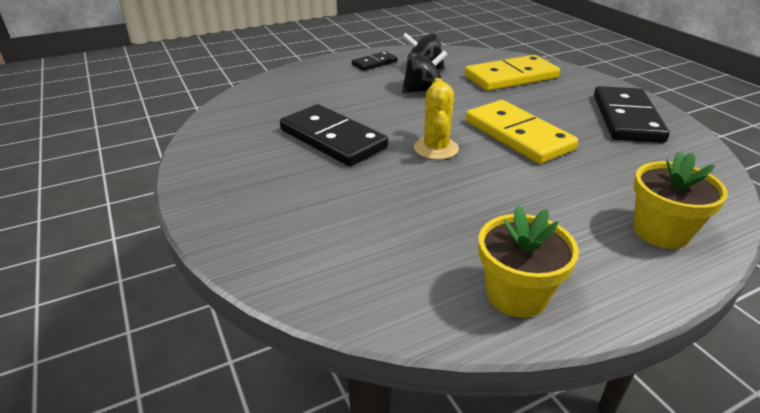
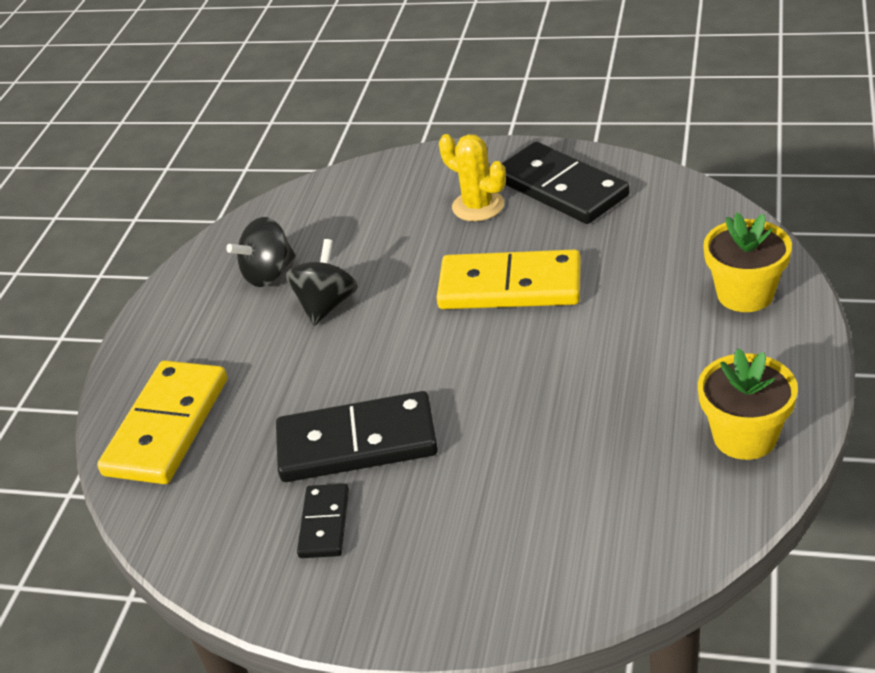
camera: 45 degrees left, 5 degrees up
black domino [352,51,398,71] -> black domino moved to [297,484,349,558]
yellow cactus [414,78,459,160] -> yellow cactus moved to [439,134,506,221]
yellow domino [464,55,560,91] -> yellow domino moved to [97,361,227,484]

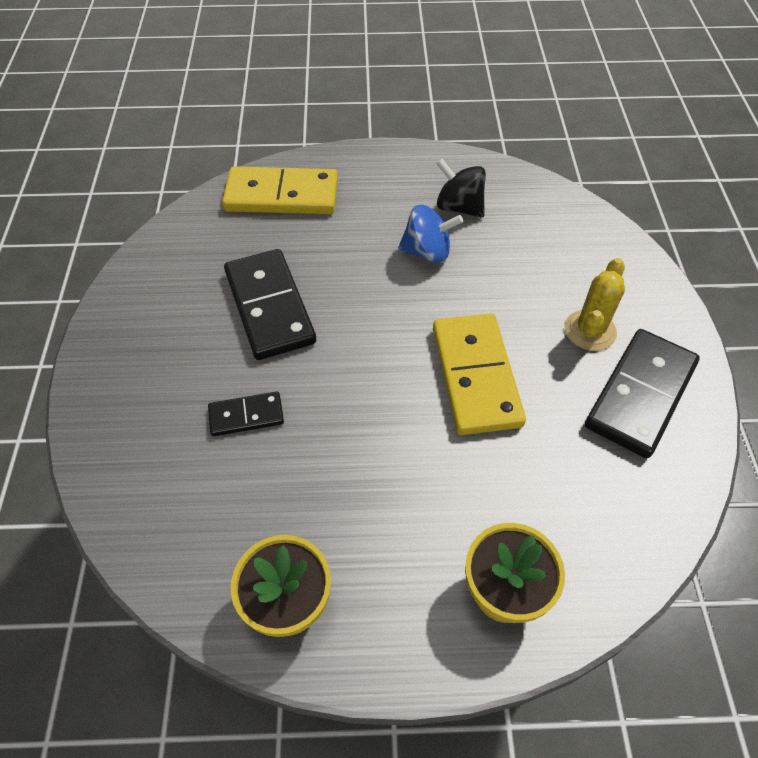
camera: 70 degrees right, 15 degrees up
black spinning top [285,239,358,326] -> blue spinning top [398,204,463,263]
black domino [297,484,349,558] -> black domino moved to [208,391,284,436]

